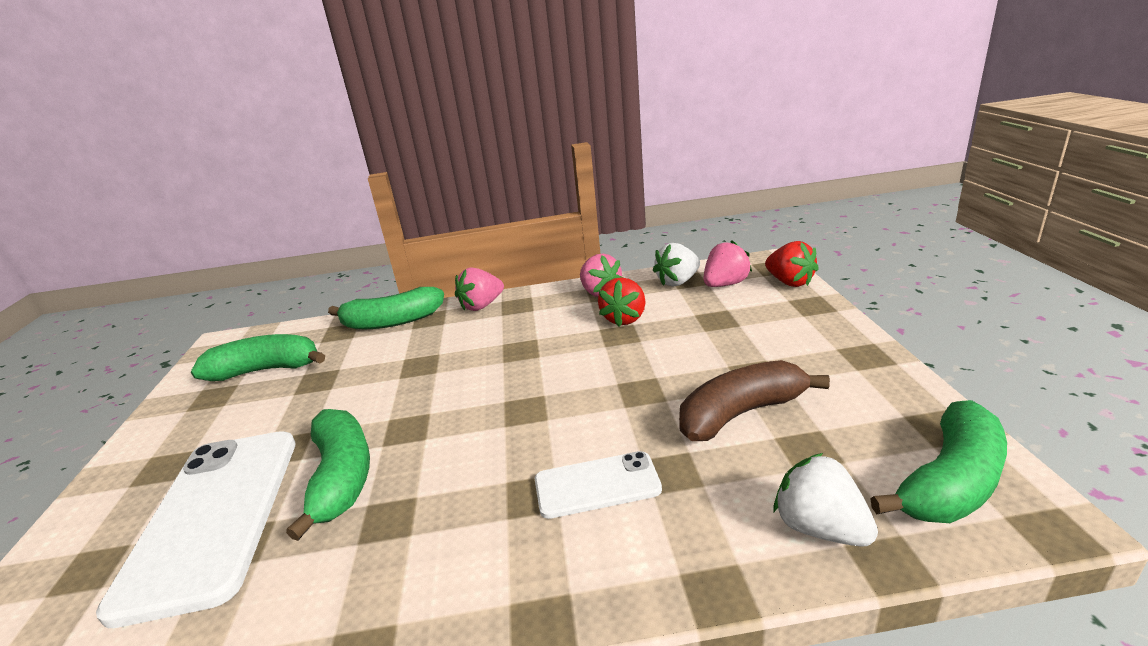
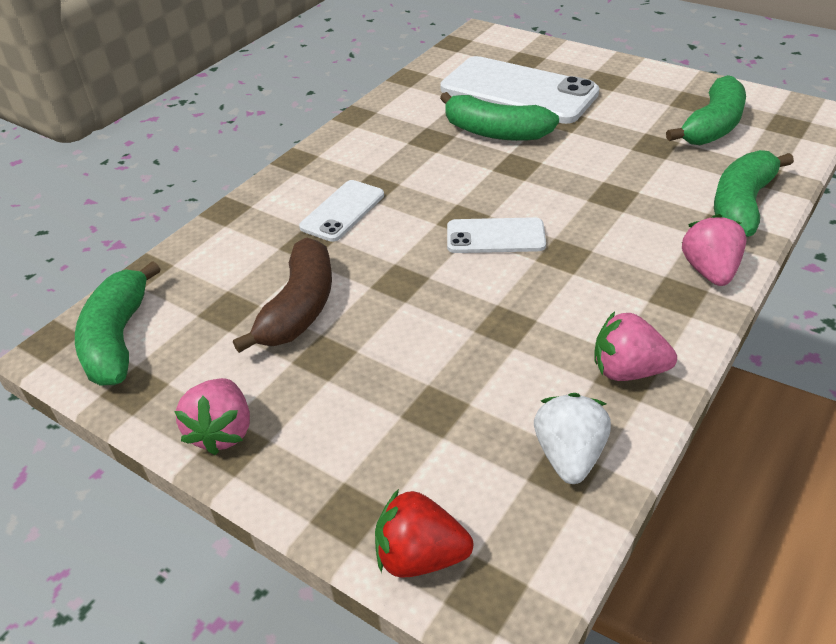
camera: 130 degrees right, 15 degrees up
red strawberry [598,277,645,327] -> none
pink strawberry [703,240,752,287] -> pink strawberry moved to [174,378,250,455]
white strawberry [773,453,878,547] -> none
none -> white phone [447,217,546,253]

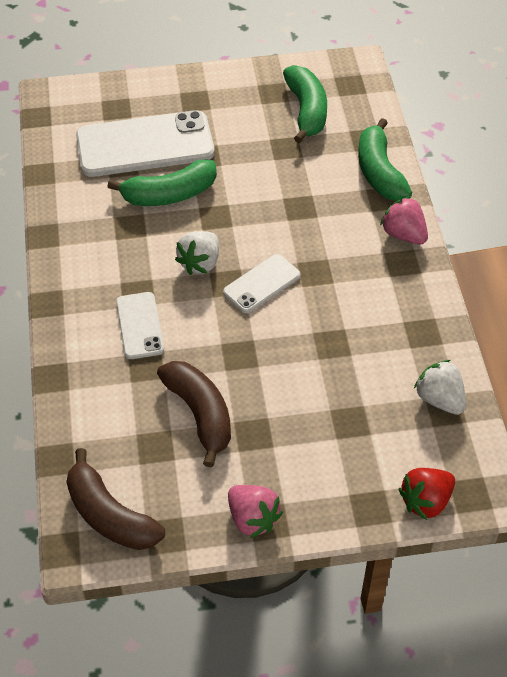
camera: 45 degrees left, 10 degrees up
green banana [75,261,160,385] -> brown banana [66,448,165,550]
pink strawberry [594,311,677,381] -> none
none -> white strawberry [175,231,219,275]

